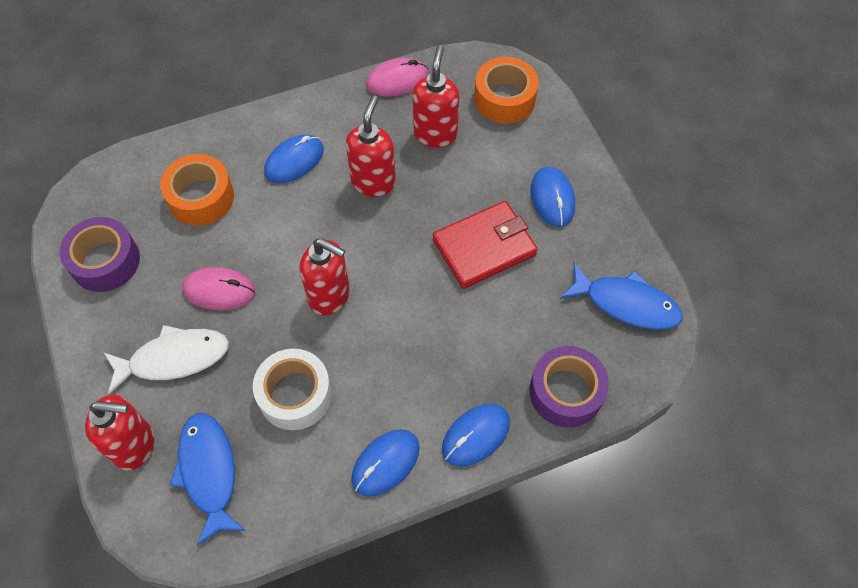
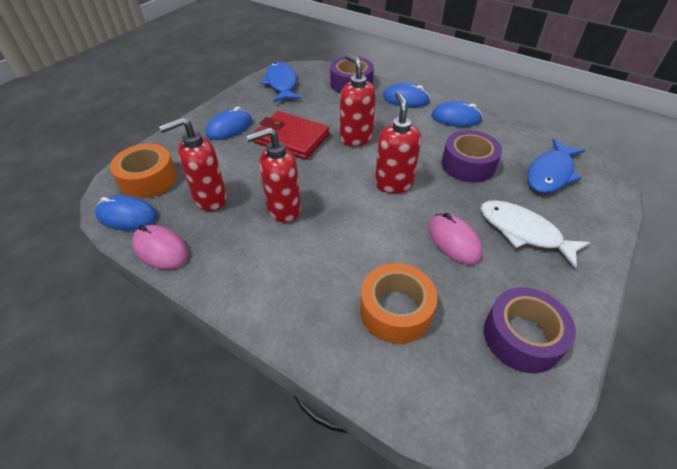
camera: 125 degrees left, 15 degrees down
red soap dispenser [85,394,154,471] -> red soap dispenser moved to [340,53,376,146]
white tape [253,349,332,430] -> purple tape [442,130,502,183]
blue mouse [264,134,324,183] -> blue mouse moved to [95,195,157,230]

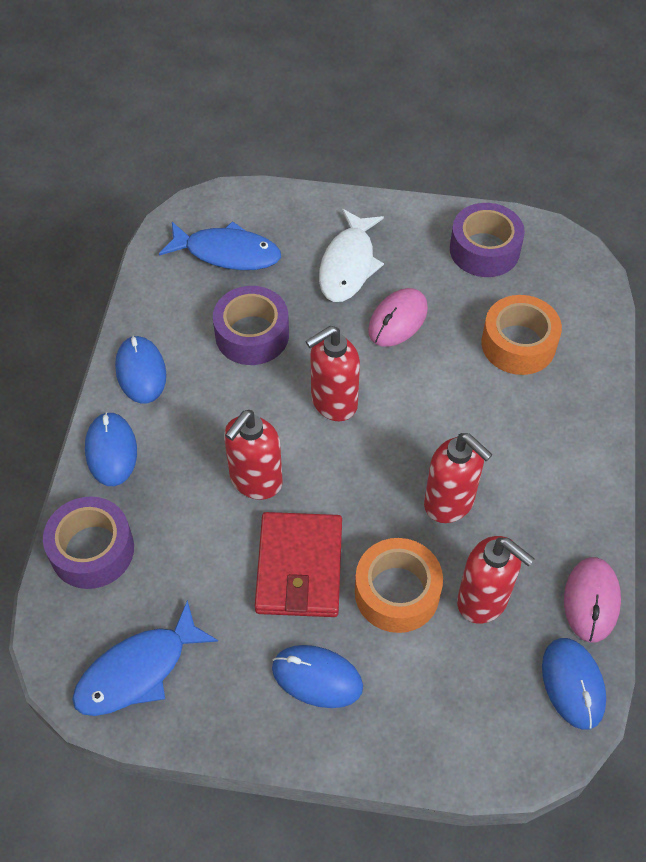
camera: 115 degrees left, 10 degrees up
orange tape [110,144,177,199] -> orange tape moved to [355,538,443,633]

